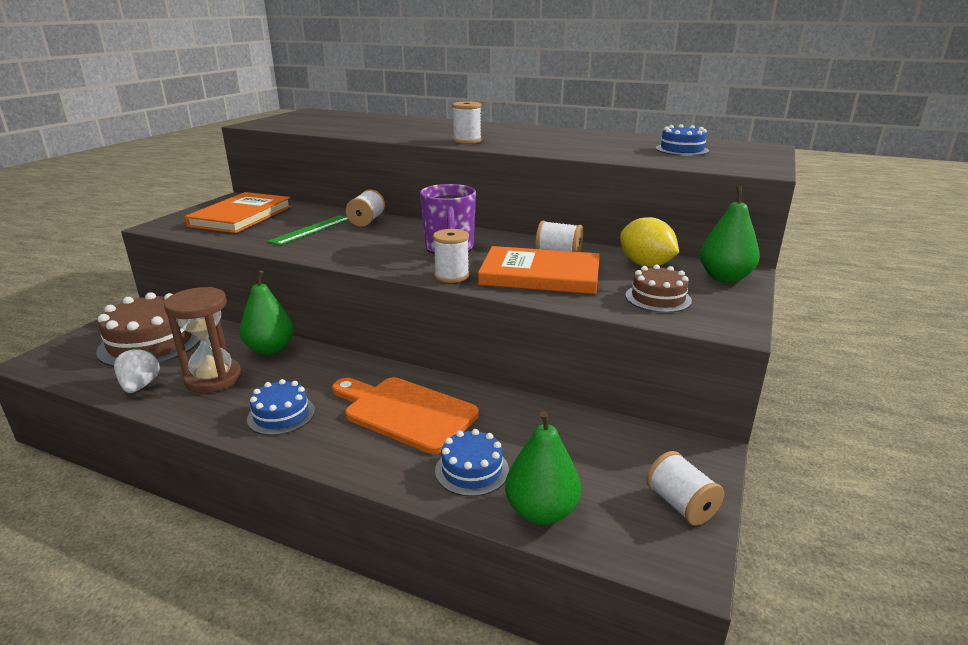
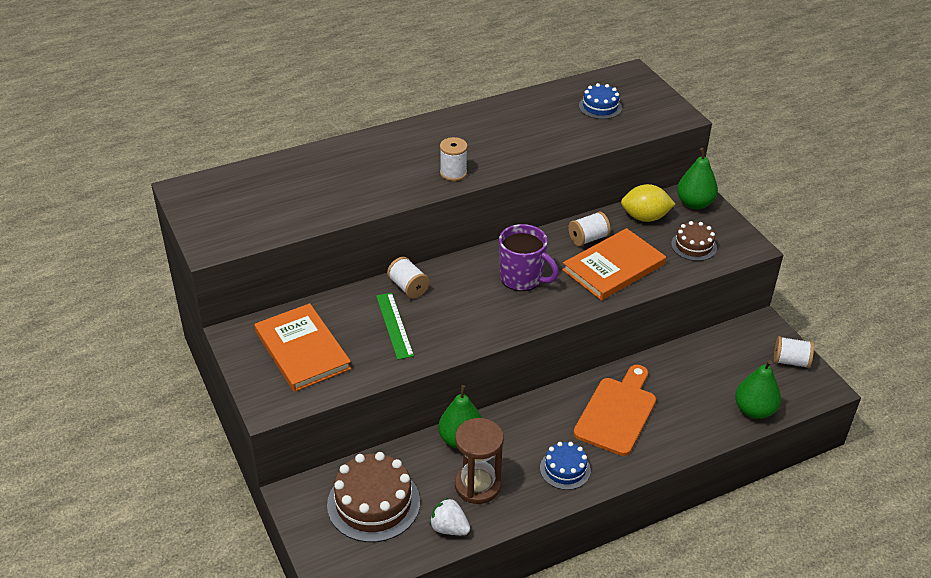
camera: 50 degrees left, 15 degrees up
orange cutting board [332,377,479,454] -> orange cutting board turned 135 degrees clockwise [573,365,656,456]
white spool [433,229,469,283] -> none
blue cake [435,429,509,496] -> none

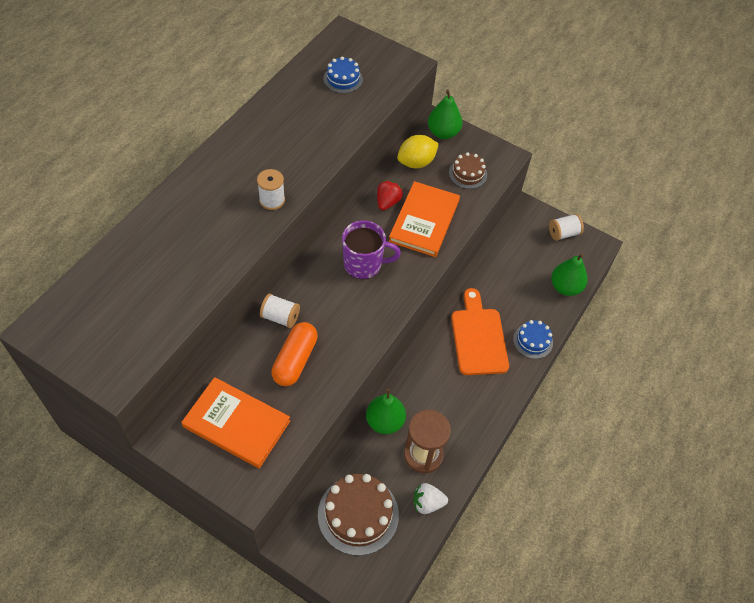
camera: 35 degrees left, 15 degrees up
green ruler [376,293,414,360] -> orange capsule [271,322,318,386]
blue cake [540,442,591,490] -> blue cake moved to [513,320,553,359]
white spool [568,211,611,246] -> red strawberry [377,180,403,211]

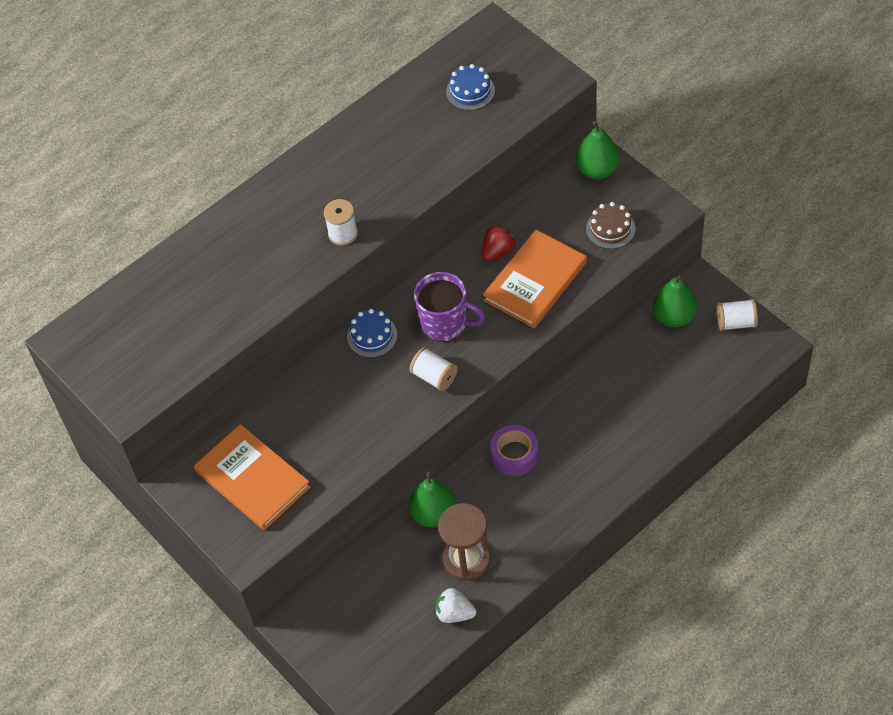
camera: 25 degrees right, 0 degrees up
white spool [260,293,300,328] -> white spool moved to [409,347,458,391]
orange capsule [271,322,318,386] -> none
brown cake [318,474,399,556] -> none
yellow lemon [397,135,439,168] -> none
orange cutting board [451,288,509,375] -> none
blue cake [513,320,553,359] -> blue cake moved to [347,309,397,358]
green pear [551,254,588,296] -> green pear moved to [652,275,698,327]
none -> purple tape [490,425,539,476]

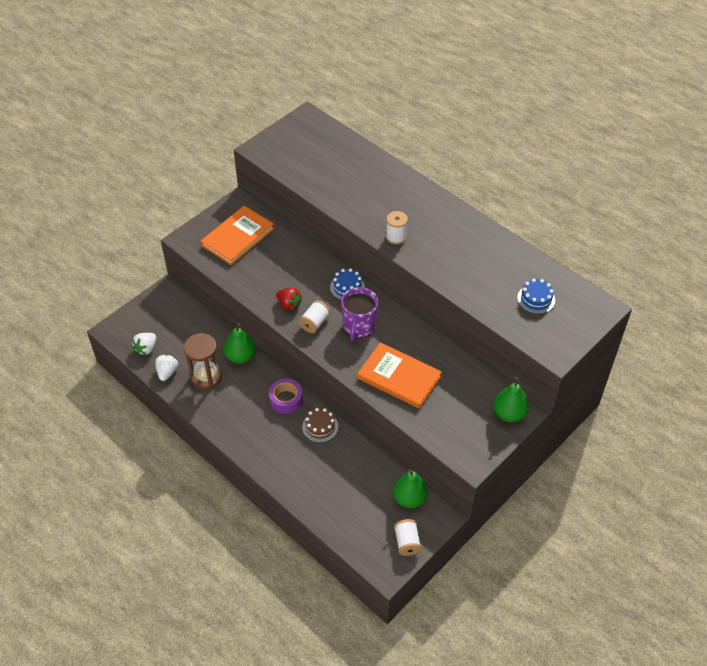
camera: 80 degrees right, 5 degrees down
red strawberry [482,224,517,261] -> red strawberry moved to [276,287,302,311]
brown cake [586,202,636,249] -> brown cake moved to [302,408,338,443]
none -> white strawberry [132,333,156,355]

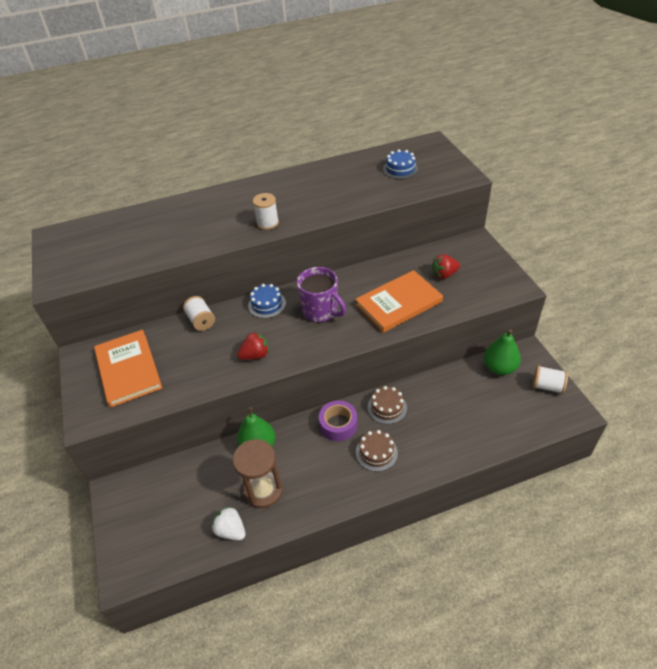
camera: 60 degrees left, 5 degrees down
white strawberry [132,333,156,355] -> none
white spool [299,300,330,333] -> white spool moved to [183,296,215,331]
green pear [493,377,529,422] -> none
none -> brown cake [356,430,398,472]
none -> red strawberry [432,254,460,279]

